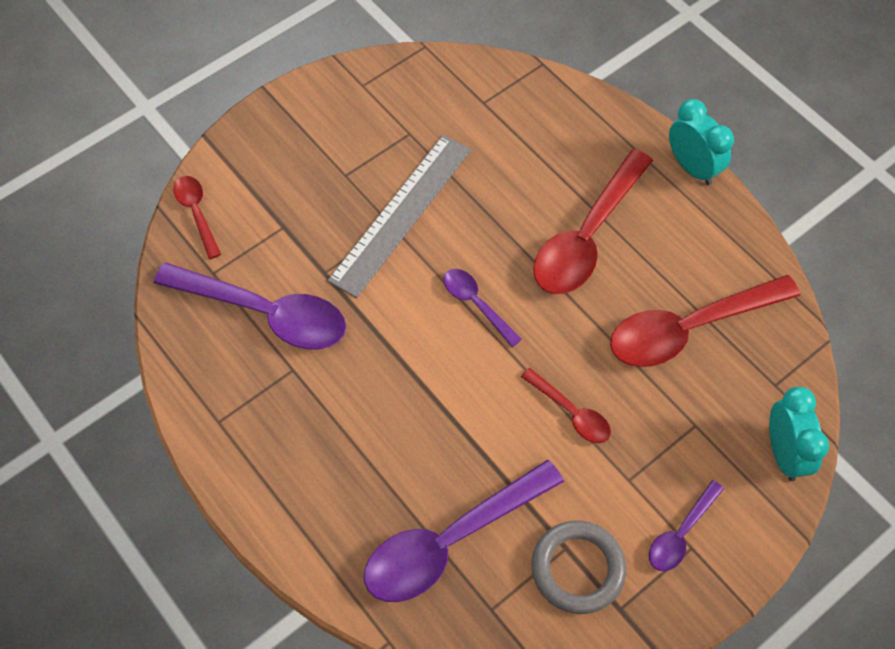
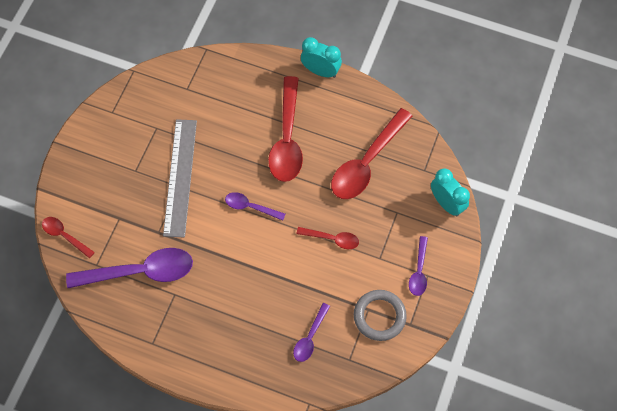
camera: 30 degrees left, 5 degrees up
purple spoon [364,460,564,602] -> purple spoon [293,303,330,362], size x0.51

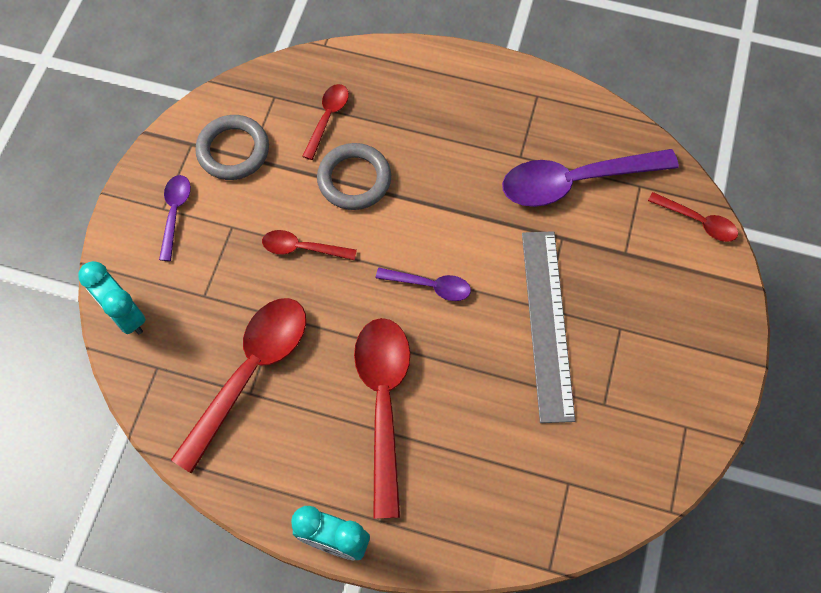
camera: 175 degrees right, 0 degrees up
purple spoon [293,303,330,362] -> red spoon [302,84,349,160]
none -> grey ring [317,143,391,210]

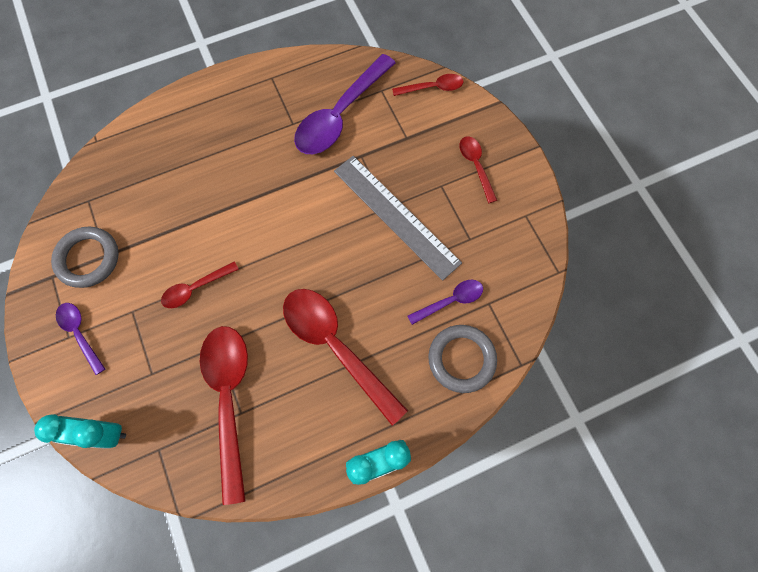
camera: 40 degrees left, 5 degrees up
red spoon [302,84,349,160] -> red spoon moved to [459,136,497,203]
grey ring [317,143,391,210] -> grey ring moved to [428,325,497,393]
purple spoon [376,268,471,301] -> purple spoon moved to [407,280,483,325]

